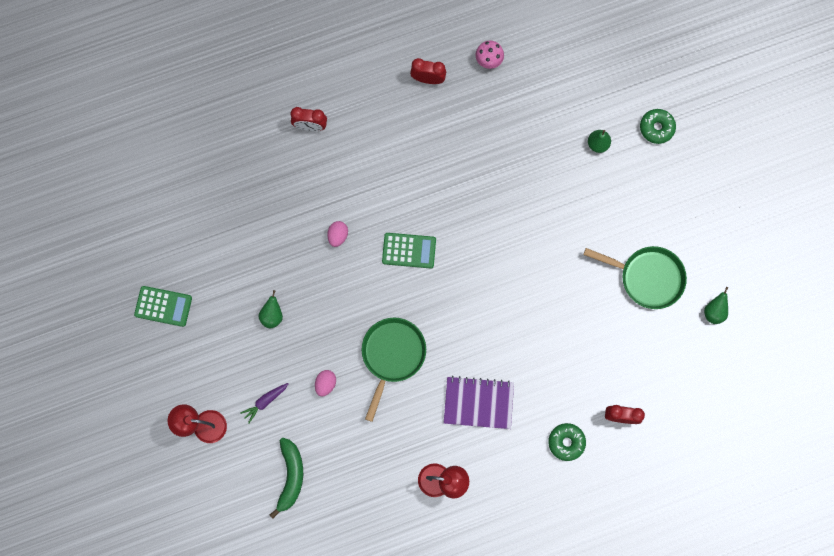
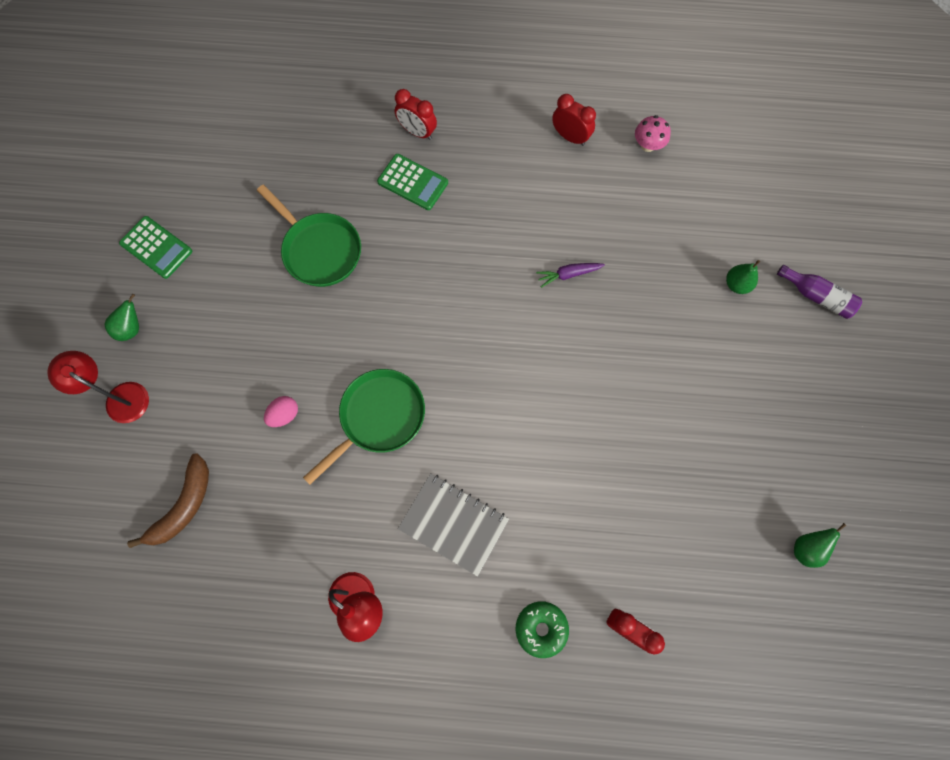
camera: 25 degrees right, 5 degrees down
purple carrot [240,383,289,424] -> purple carrot moved to [536,263,605,288]
green pear [259,290,283,328] -> green pear moved to [105,294,139,341]
green banana [270,437,303,518] -> brown banana [127,453,209,548]
pink egg [327,221,348,247] -> none
green calculator [382,233,436,268] -> green calculator moved to [377,154,448,210]
purple notebook [444,376,514,429] -> grey notebook [398,473,509,577]
green pan [583,246,687,309] -> green pan moved to [257,185,361,287]
green donut [640,109,676,144] -> purple bottle [777,265,862,319]

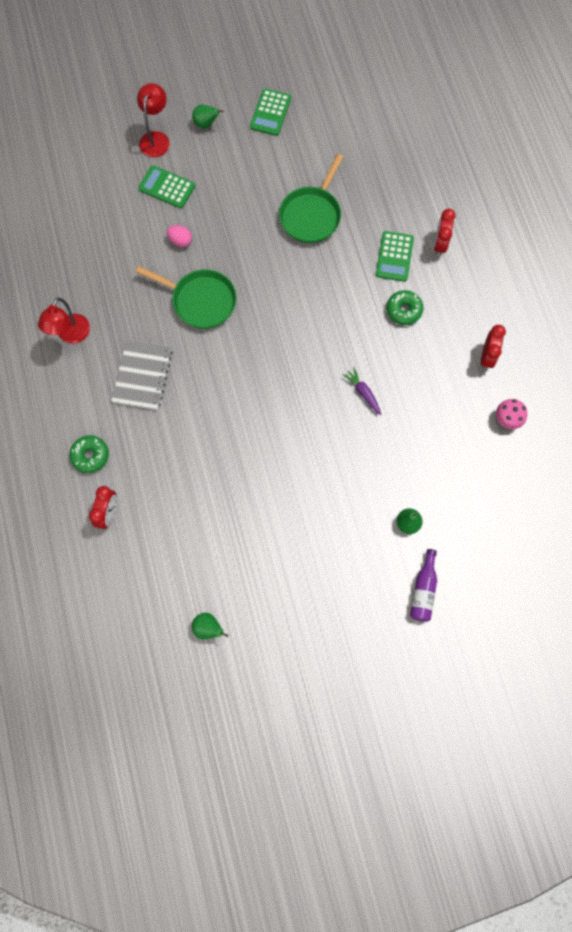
camera: 70 degrees right, 0 degrees up
brown banana [127,453,209,548] -> none
none -> green calculator [138,165,195,208]
none -> green donut [386,290,424,325]

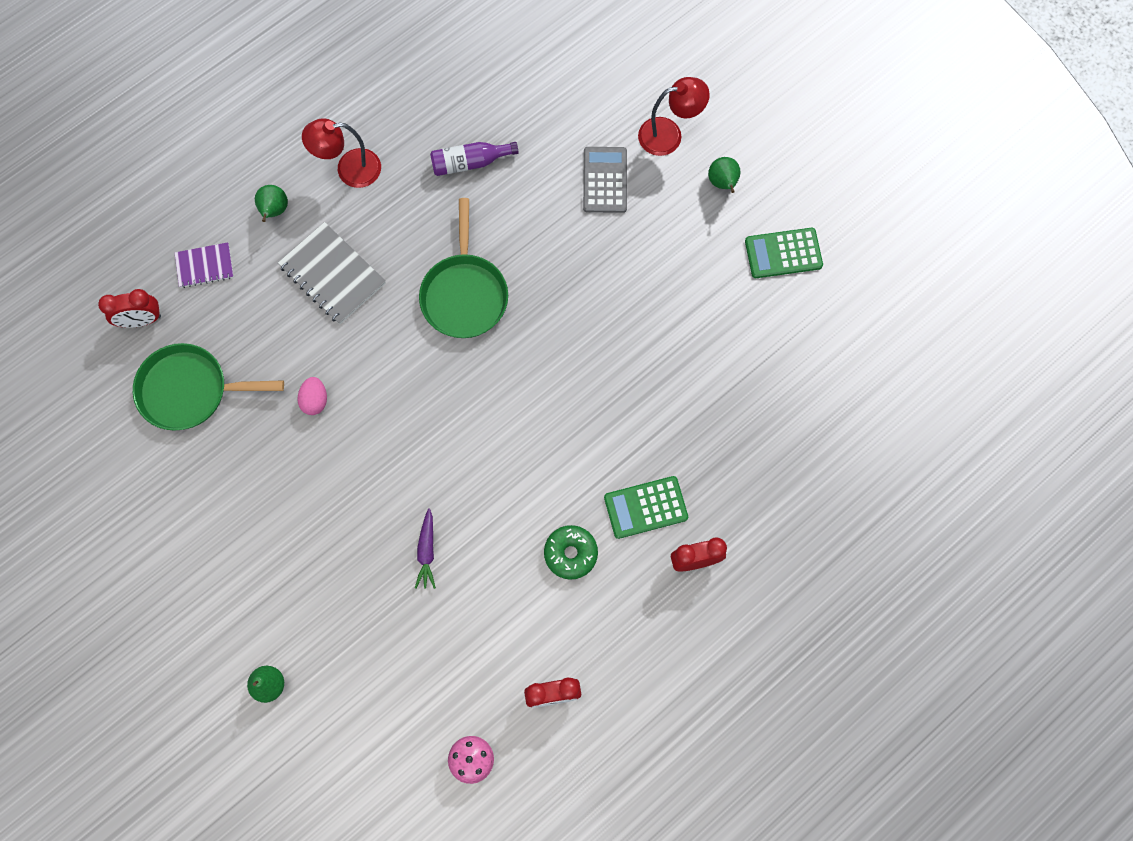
camera: 65 degrees right, 0 degrees up
green donut [69,435,109,473] -> purple notebook [175,242,234,288]
grey notebook [111,339,173,410] -> grey notebook turned 60 degrees clockwise [278,222,386,324]
green calculator [138,165,195,208] -> grey calculator [583,147,627,213]
pink egg [167,225,192,247] -> pink egg moved to [297,377,327,415]
green pear [192,613,228,639] -> green pear moved to [255,185,288,222]
green pan [279,154,343,243] -> green pan moved to [133,343,284,431]
purple carrot [343,367,382,415] -> purple carrot turned 150 degrees clockwise [415,508,436,589]
purple bottle [410,549,437,622] -> purple bottle moved to [430,142,519,176]

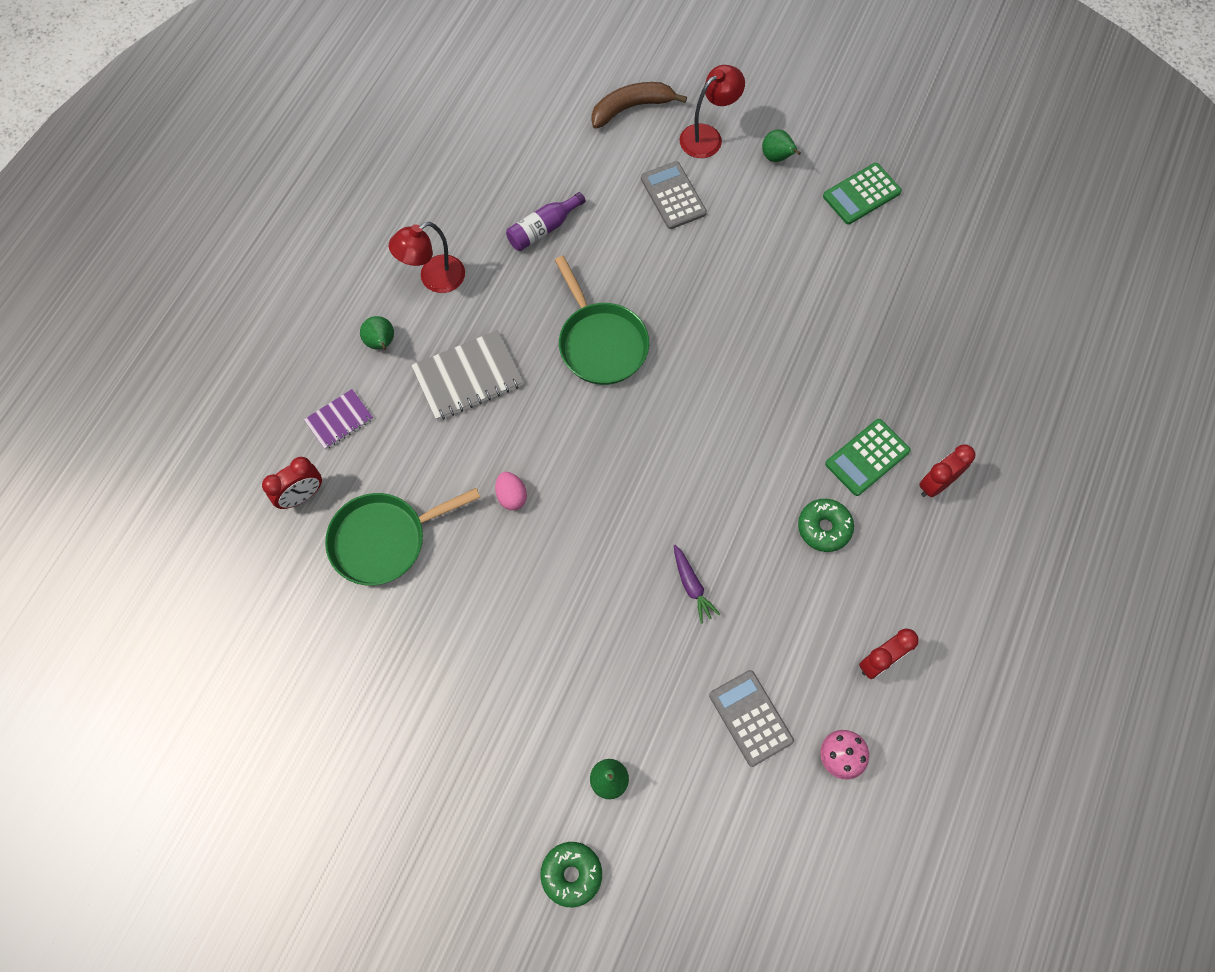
camera: 25 degrees left, 5 degrees down
grey notebook [278,222,386,324] -> grey notebook turned 45 degrees counterclockwise [411,330,523,421]
none -> green donut [540,842,602,907]
none -> brown banana [591,82,687,129]
none -> grey calculator [709,670,794,767]

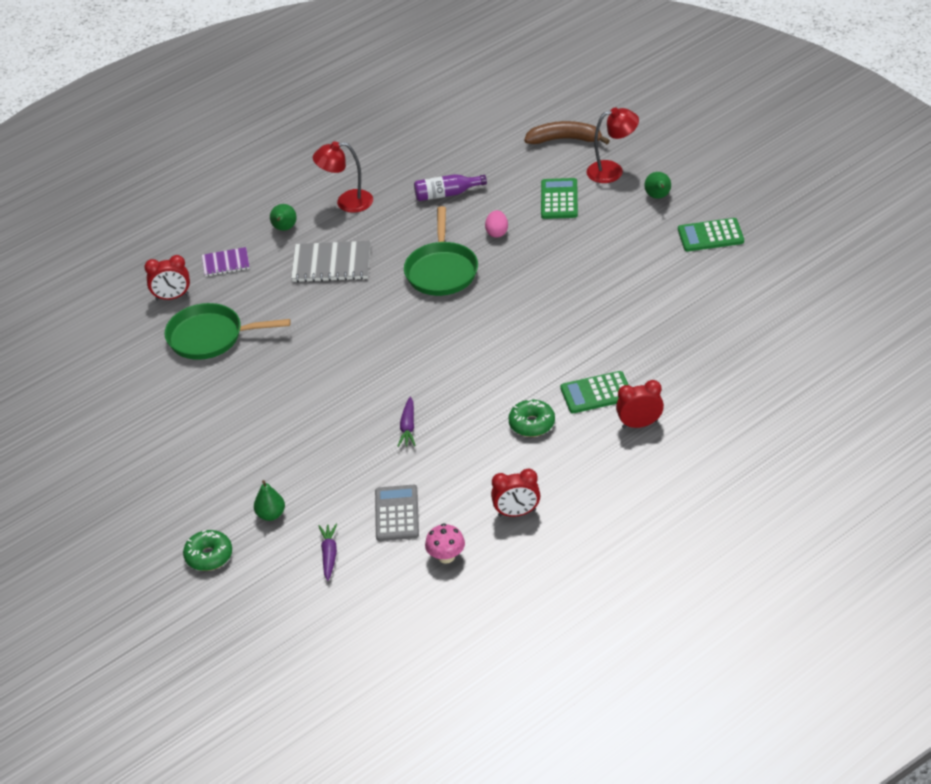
camera: 30 degrees right, 25 degrees down
pink egg [495,472,527,510] -> pink egg moved to [485,210,508,238]
grey calculator [641,161,707,229] -> green calculator [541,178,578,219]
none -> purple carrot [319,524,337,581]

